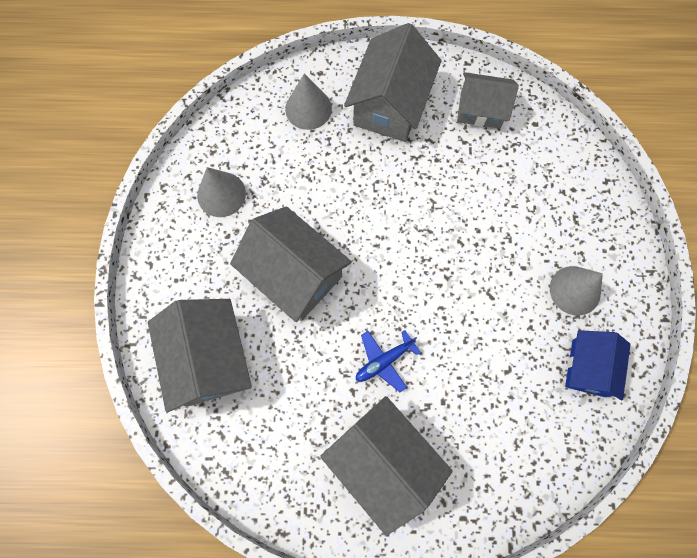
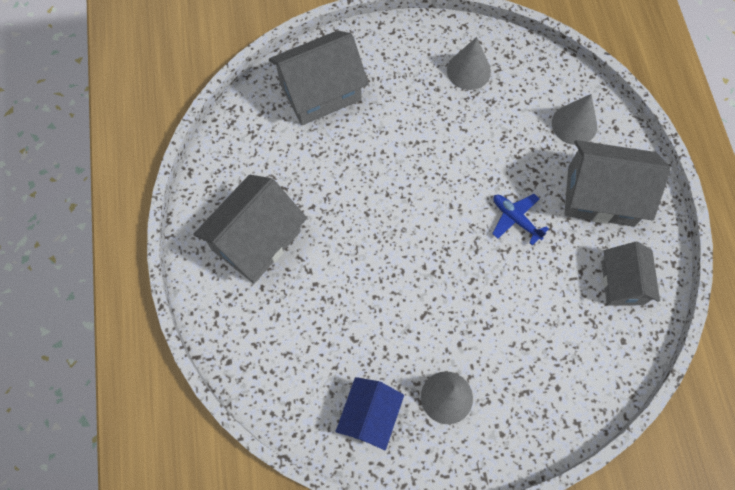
camera: 80 degrees right, 5 degrees down
grey house [230,206,352,322] -> none
blue plane [356,330,421,392] -> blue plane moved to [492,194,549,245]
blue house [565,330,631,400] -> blue house turned 75 degrees counterclockwise [335,377,404,450]

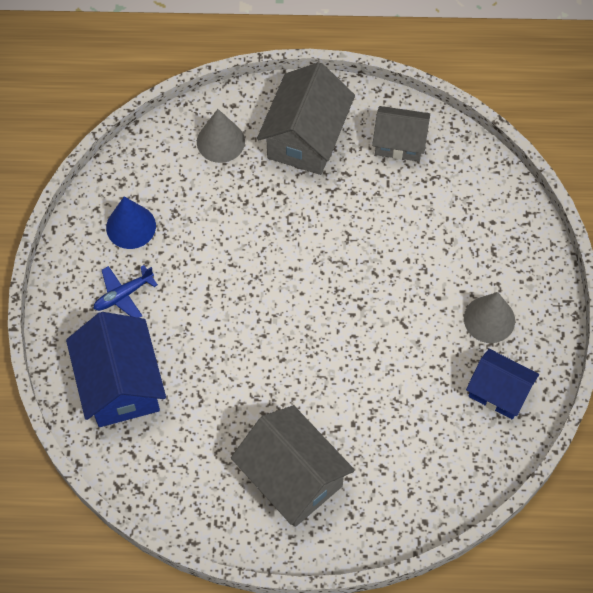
camera: 80 degrees left, 5 degrees down
grey house [269,30,369,125] -> blue house [66,312,166,427]
grey cone [447,37,491,90] -> blue cone [106,196,156,249]
blue plane [492,194,549,245] -> blue plane moved to [93,265,158,318]

